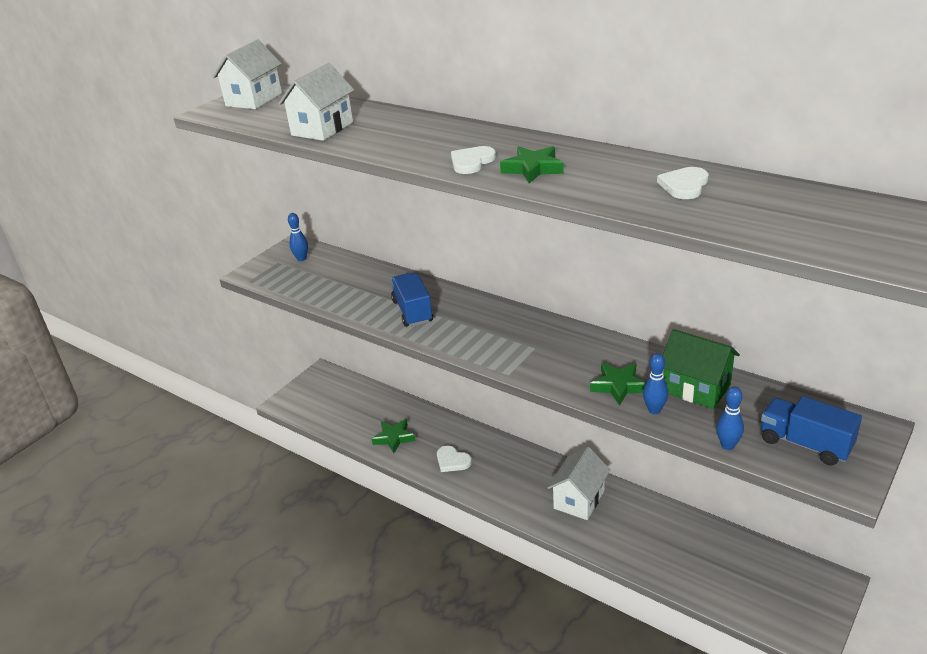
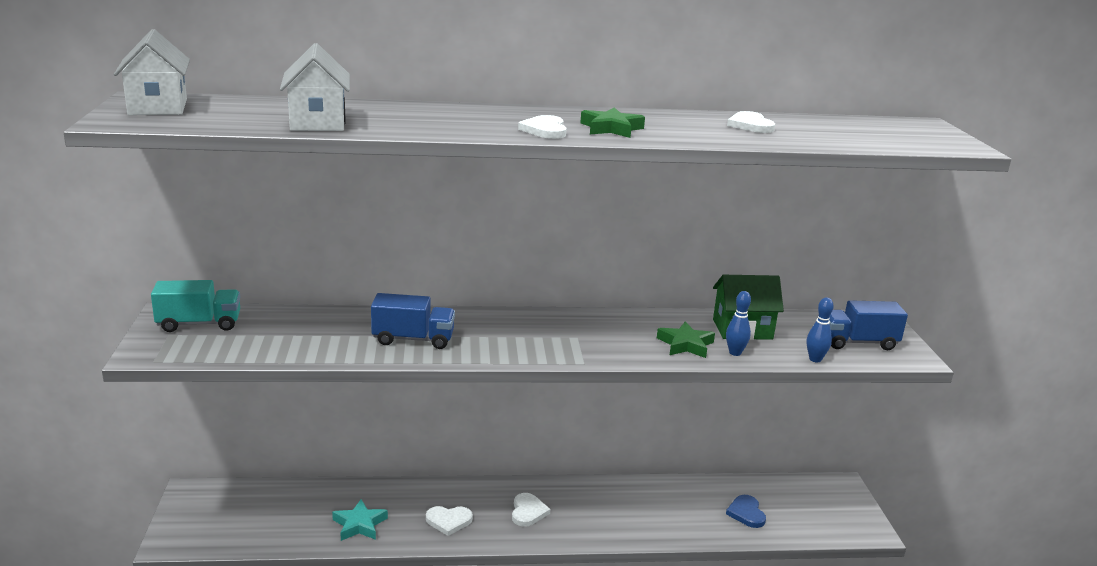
camera: 45 degrees left, 10 degrees down
blue bowling pin [288,213,308,261] -> turquoise truck [151,280,240,332]
green star [372,419,416,453] -> turquoise star [332,499,388,541]
blue truck [391,273,433,327] -> blue truck turned 150 degrees clockwise [371,293,455,349]
white house [547,447,610,520] -> none
none -> white heart [512,493,550,527]
none -> blue heart [726,495,766,528]

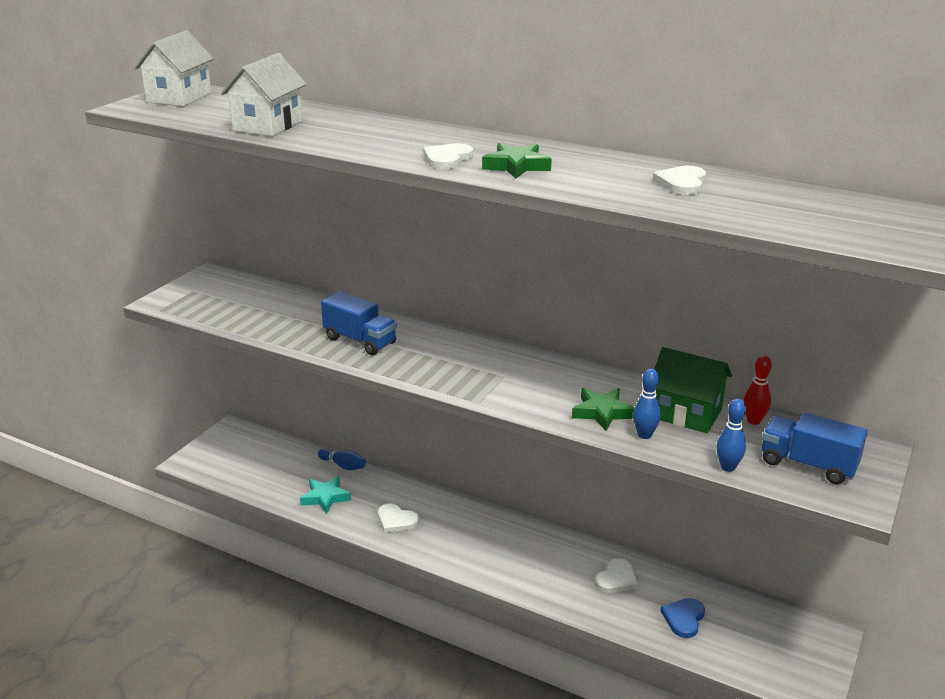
camera: 35 degrees right, 5 degrees up
turquoise truck [151,280,240,332] -> none
white heart [512,493,550,527] -> white heart moved to [595,558,638,593]
none -> blue bowling pin [318,449,366,470]
none -> red bowling pin [743,355,772,425]

